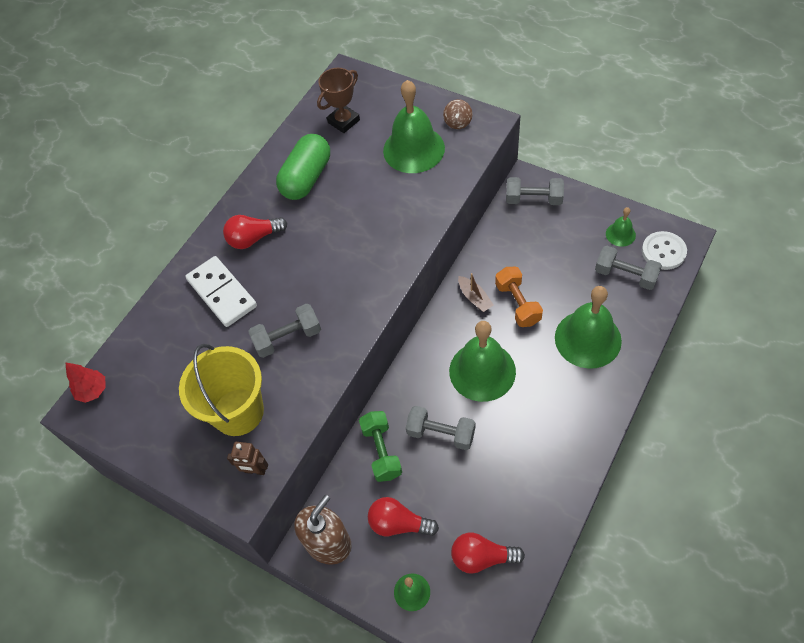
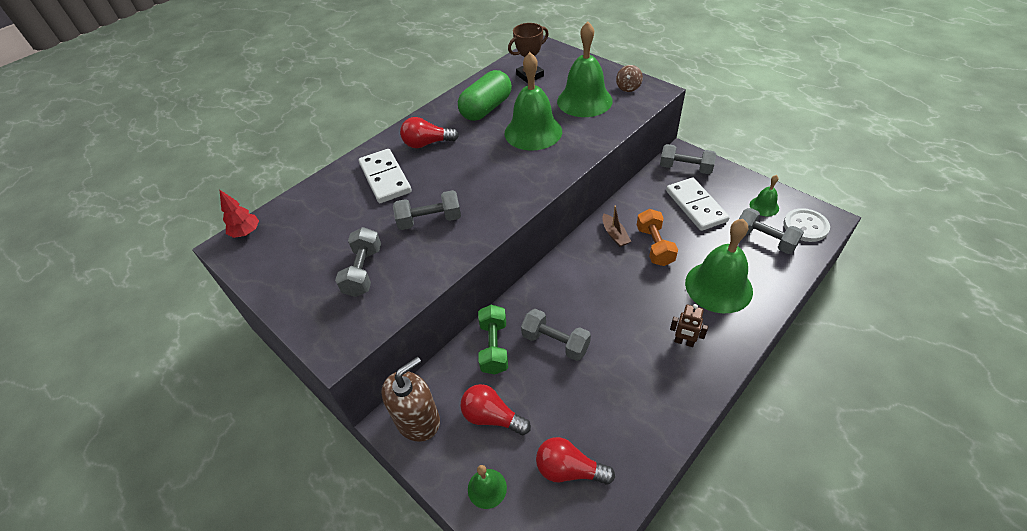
camera: 10 degrees right, 10 degrees down
yellow bucket [179,344,264,436] -> grey dumbbell [335,227,381,297]
brown robot [227,442,268,475] -> brown robot moved to [670,304,708,347]
green bell [449,321,516,402] -> green bell moved to [505,52,562,150]
none -> white domino [666,178,730,231]

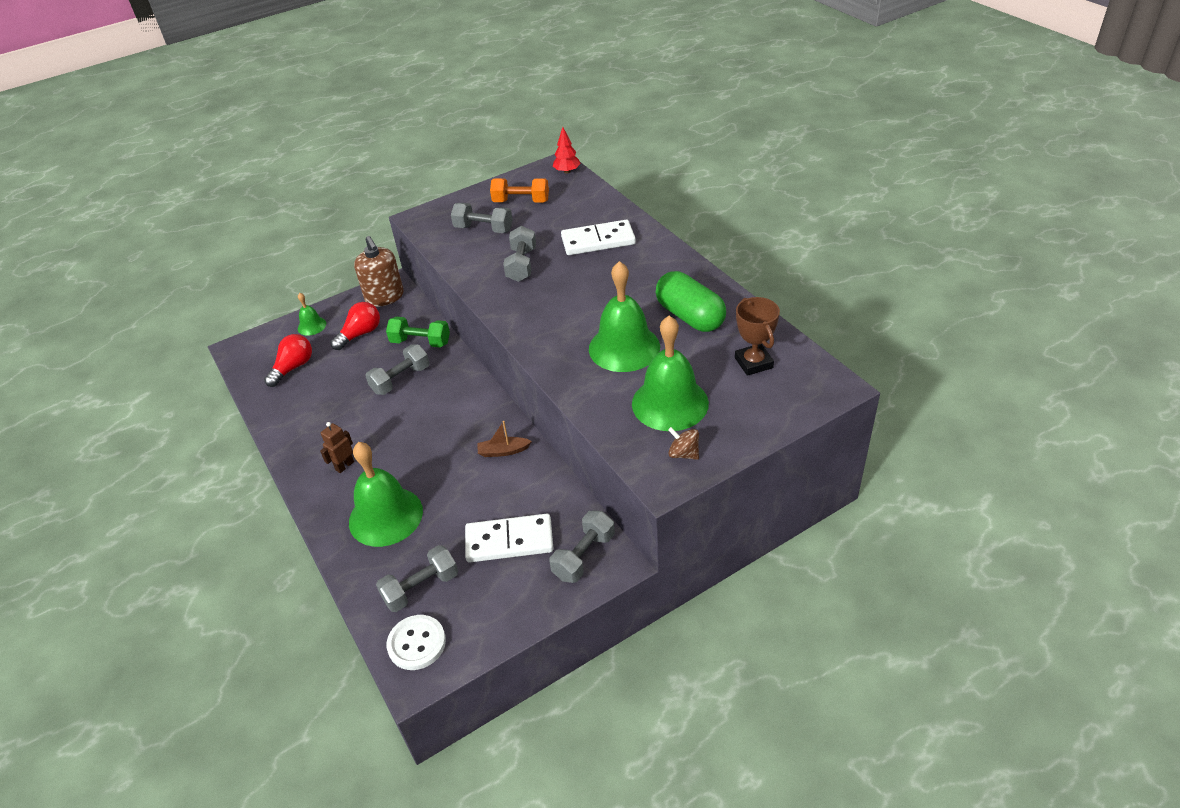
camera: 105 degrees right, 5 degrees down
red light bulb [400,117,459,148] -> none
orange dumbbell [637,209,678,266] -> orange dumbbell moved to [490,178,549,203]
green bell [750,175,779,216] -> none

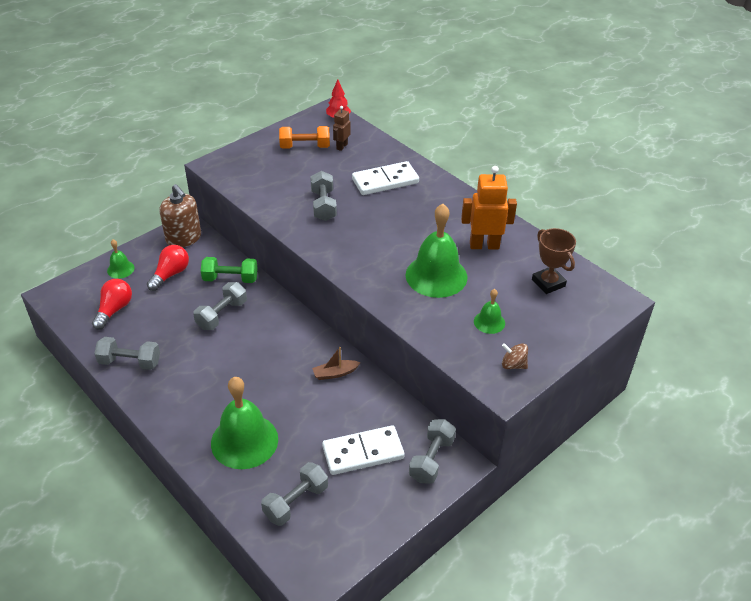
camera: 15 degrees left, 0 degrees up
brown robot [320,422,354,473] -> brown robot moved to [333,106,351,151]
white button [387,615,446,670] -> none
grey dumbbell [451,203,513,233] -> grey dumbbell moved to [94,337,160,370]
green bell [632,316,709,431] -> green bell [474,289,505,334], size x0.48
green capsule [656,271,726,332] -> orange robot [461,166,517,249]

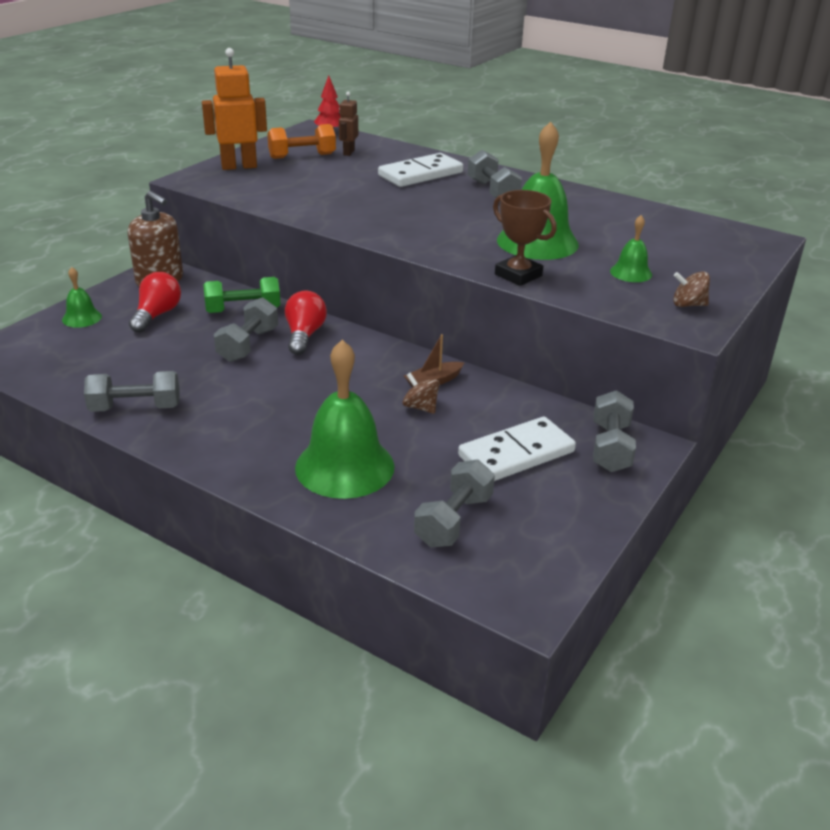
camera: 15 degrees left, 10 degrees down
red light bulb [92,279,132,330] -> red light bulb moved to [285,291,327,355]
grey dumbbell [310,171,337,221] -> grey dumbbell moved to [468,150,522,198]
orange robot [461,166,517,249] -> orange robot moved to [202,48,267,170]
brown trophy [532,228,576,294] -> brown trophy moved to [493,190,557,286]
none -> brown spinning top [403,372,440,414]

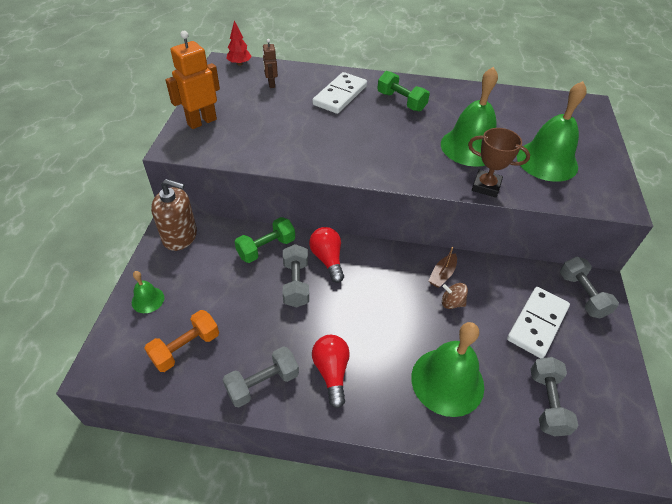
camera: 25 degrees left, 15 degrees up
red light bulb [129,272,181,333] -> red light bulb moved to [312,335,350,408]
orange dumbbell [267,124,336,159] -> orange dumbbell moved to [144,310,219,372]
grey dumbbell [468,150,522,198] -> green dumbbell [377,71,430,112]
green bell [610,215,652,282] -> green bell [517,81,587,182], size x2.08
brown spinning top [673,271,710,307] -> none

